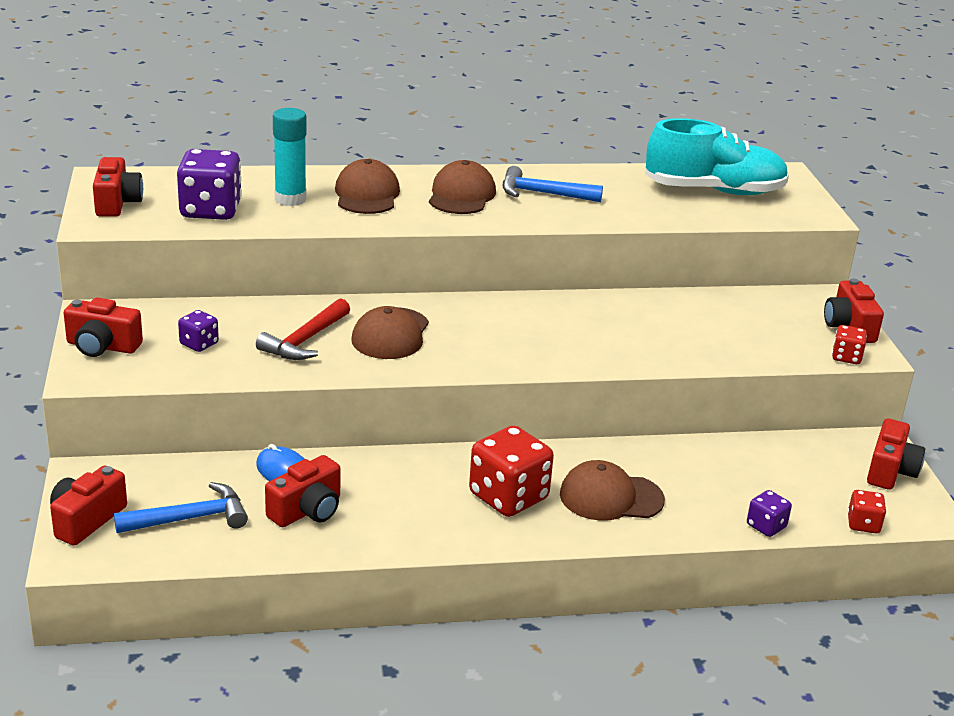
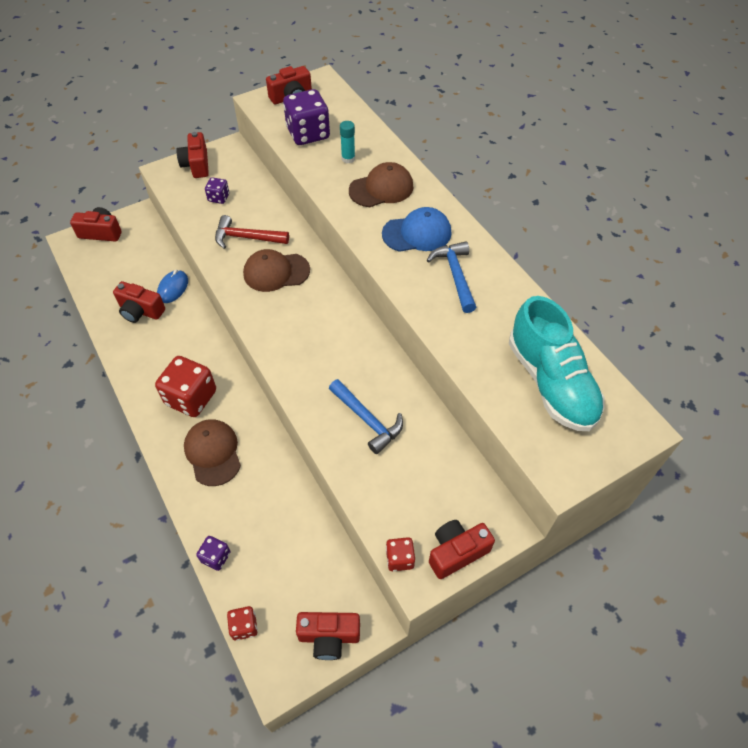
camera: 70 degrees right, 25 degrees up
blue hammer [114,482,248,533] -> blue hammer moved to [329,379,403,454]
turquoise glue stick [273,108,307,206] -> turquoise glue stick [340,121,355,164], size x0.62
brown cap [429,160,496,214] -> blue cap [382,207,451,252]

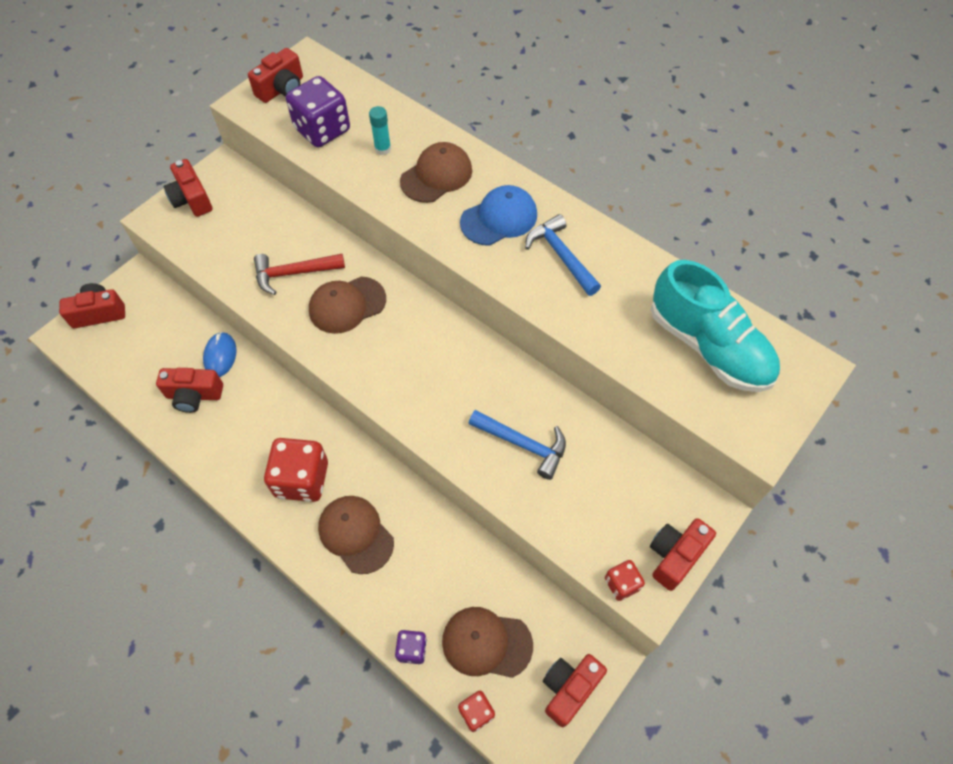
camera: 20 degrees left, 5 degrees up
purple dice [205,177,229,204] -> none
red camera [296,612,360,660] -> red camera turned 150 degrees clockwise [543,654,607,727]
none -> brown cap [442,607,533,678]

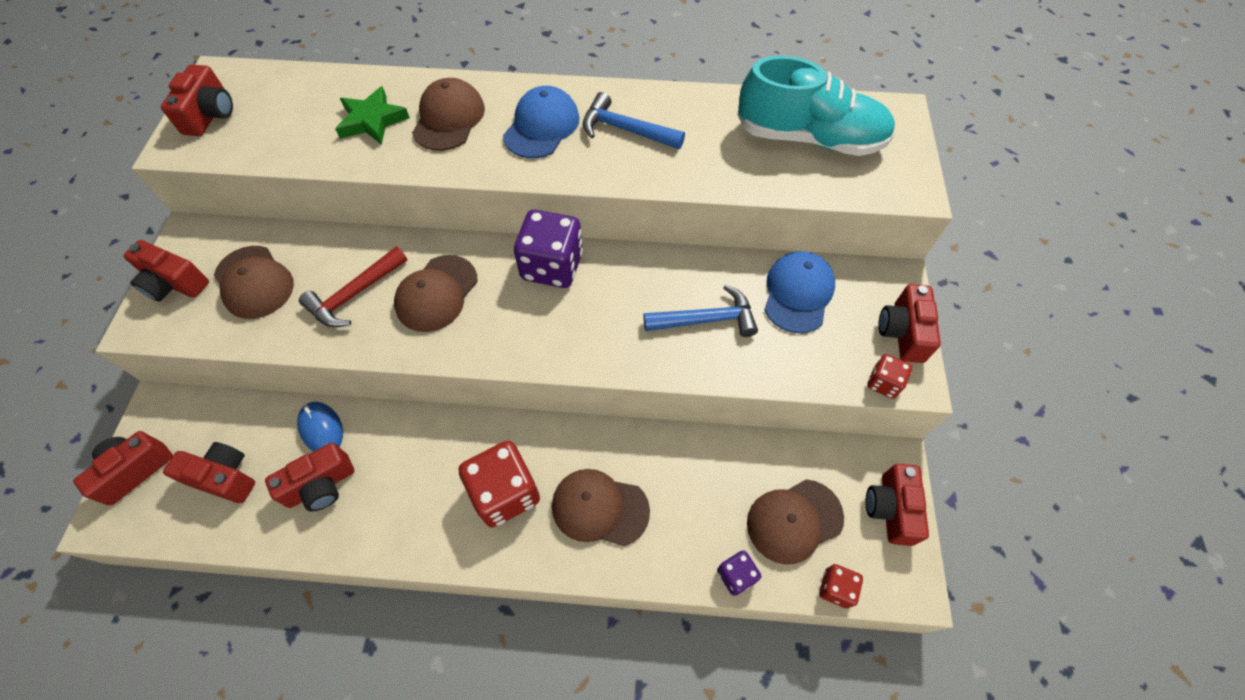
camera: 35 degrees left, 0 degrees up
purple dice [286,76,350,147] -> purple dice moved to [514,210,583,288]
turquoise glue stick [369,106,391,155] -> green star [335,86,410,145]
none -> red camera [163,442,255,503]
none -> brown cap [214,246,294,319]
none -> blue cap [764,251,835,333]

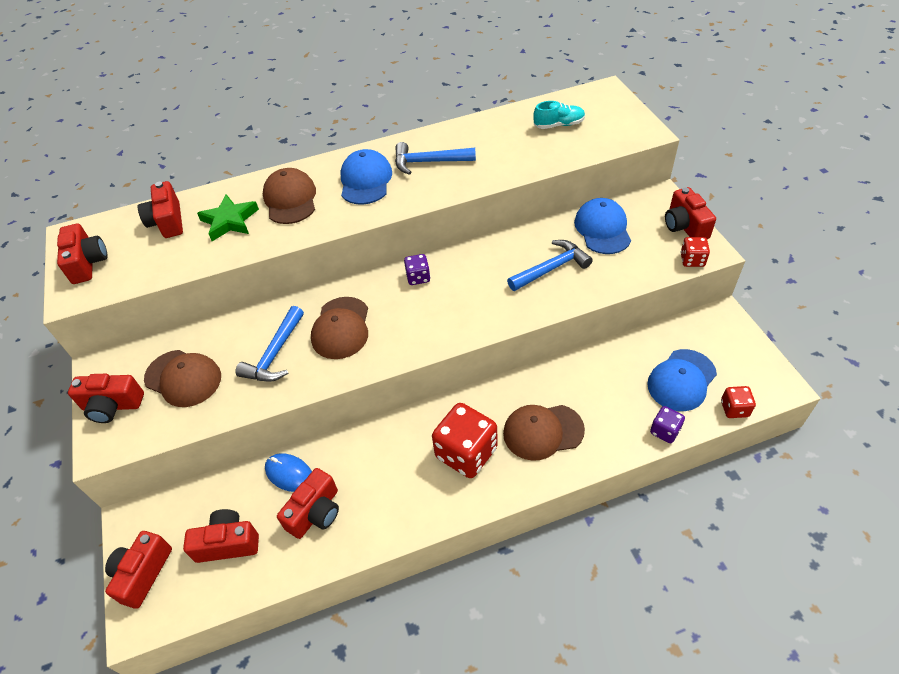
camera: 20 degrees left, 10 degrees down
red hammer [299,247,407,327] -> blue hammer [235,306,304,382]
purple dice [514,210,583,288] -> purple dice [404,254,430,285], size x0.50
turquoise shoe [737,56,895,156] -> turquoise shoe [533,101,585,129], size x0.47
brown cap [747,479,844,565] -> blue cap [647,349,717,411]
red camera [865,464,929,546] -> red camera moved to [138,181,183,238]

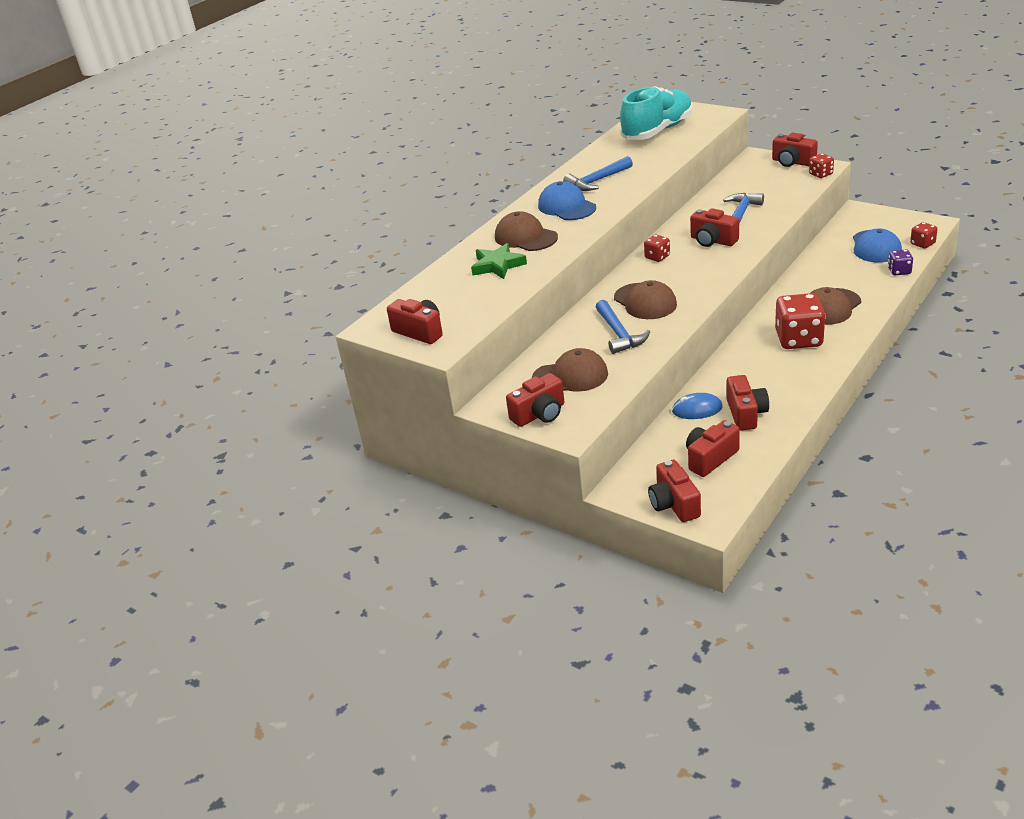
camera: 35 degrees left, 15 degrees down
red camera [138,181,183,238] -> red camera moved to [690,208,739,247]
purple dice [404,254,430,285] -> red dice [644,234,670,262]
turquoise shoe [533,101,585,129] -> turquoise shoe [620,86,693,140], size x2.14
blue cap [574,198,631,254] -> none

